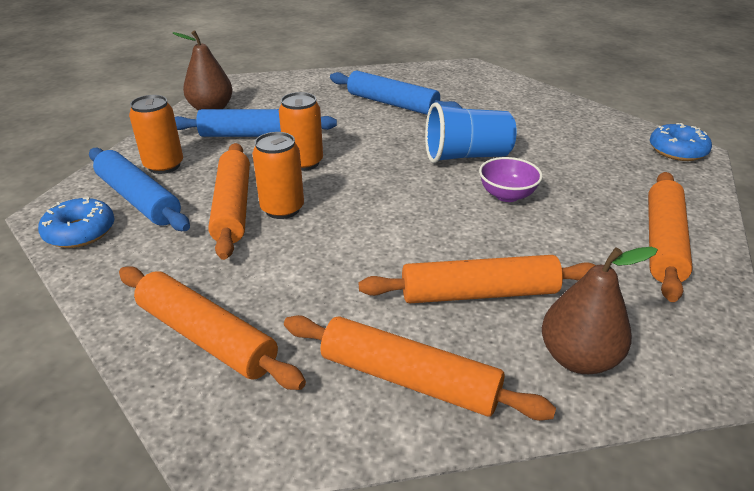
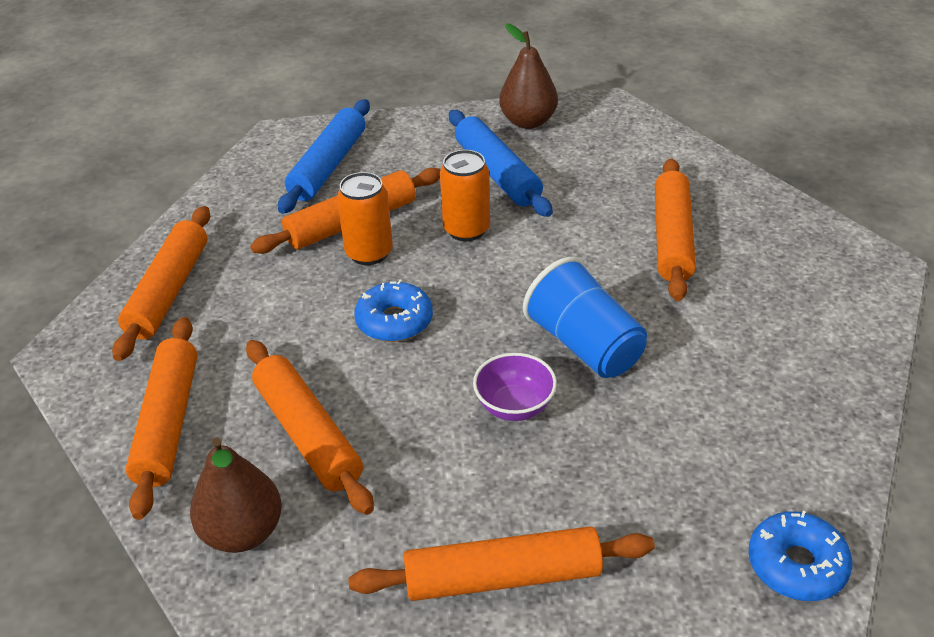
camera: 65 degrees right, 5 degrees up
blue donut [38,197,115,248] -> blue donut moved to [354,280,433,342]
orange can [129,95,183,174] -> none
blue rolling pin [330,71,462,115] -> orange rolling pin [655,158,696,301]

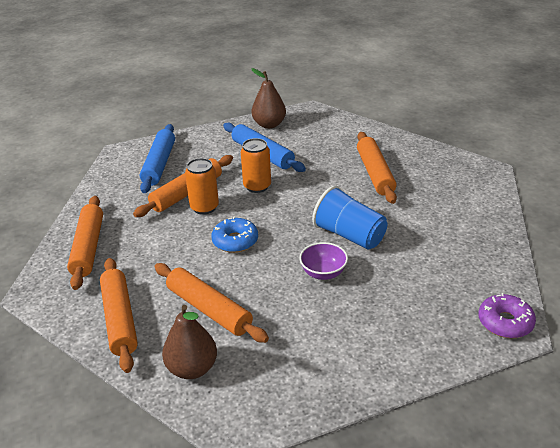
camera: 15 degrees left, 5 degrees down
orange rolling pin [348,527,655,601] -> none
blue donut [748,511,853,601] -> purple donut [479,293,536,338]

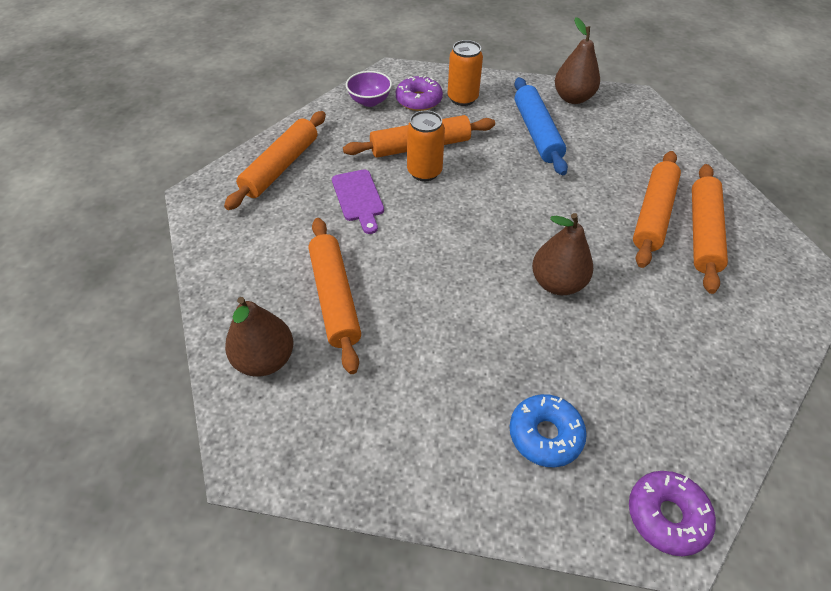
camera: 30 degrees right, 15 degrees up
orange rolling pin [100,258,138,373] -> orange rolling pin moved to [692,164,728,294]
blue rolling pin [140,124,175,193] -> purple donut [396,76,443,111]
blue donut [211,217,258,253] -> blue donut moved to [510,394,587,467]
orange can [241,138,271,193] -> orange can moved to [447,40,483,106]
purple bowl [299,242,348,280] -> purple bowl moved to [346,71,392,107]
blue cup [312,185,388,250] -> brown pear [532,213,593,295]
none -> purple cutting board [332,169,384,234]

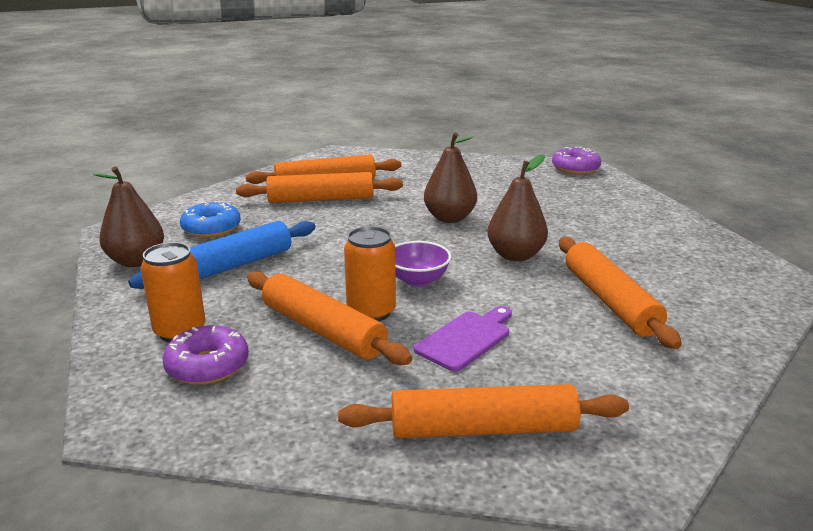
camera: 120 degrees left, 25 degrees down
brown pear [225,297,293,377] -> brown pear moved to [487,154,548,261]
orange rolling pin [309,218,361,374] -> orange rolling pin turned 60 degrees counterclockwise [559,237,682,349]
purple bowl [346,71,392,107] -> purple bowl moved to [395,241,451,287]
blue donut [510,394,587,467] -> blue donut moved to [180,201,241,238]

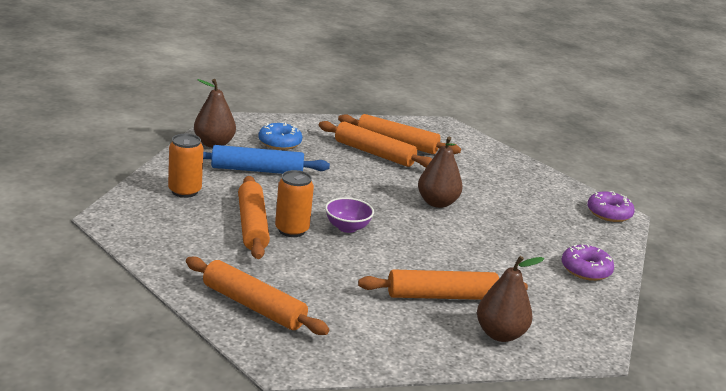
camera: 35 degrees right, 0 degrees up
purple donut [162,325,249,385] -> purple donut moved to [562,244,614,281]
purple cutting board [414,306,512,372] -> none
brown pear [487,154,548,261] -> brown pear moved to [477,256,544,342]
orange rolling pin [559,237,682,349] -> orange rolling pin turned 60 degrees clockwise [358,269,528,300]

